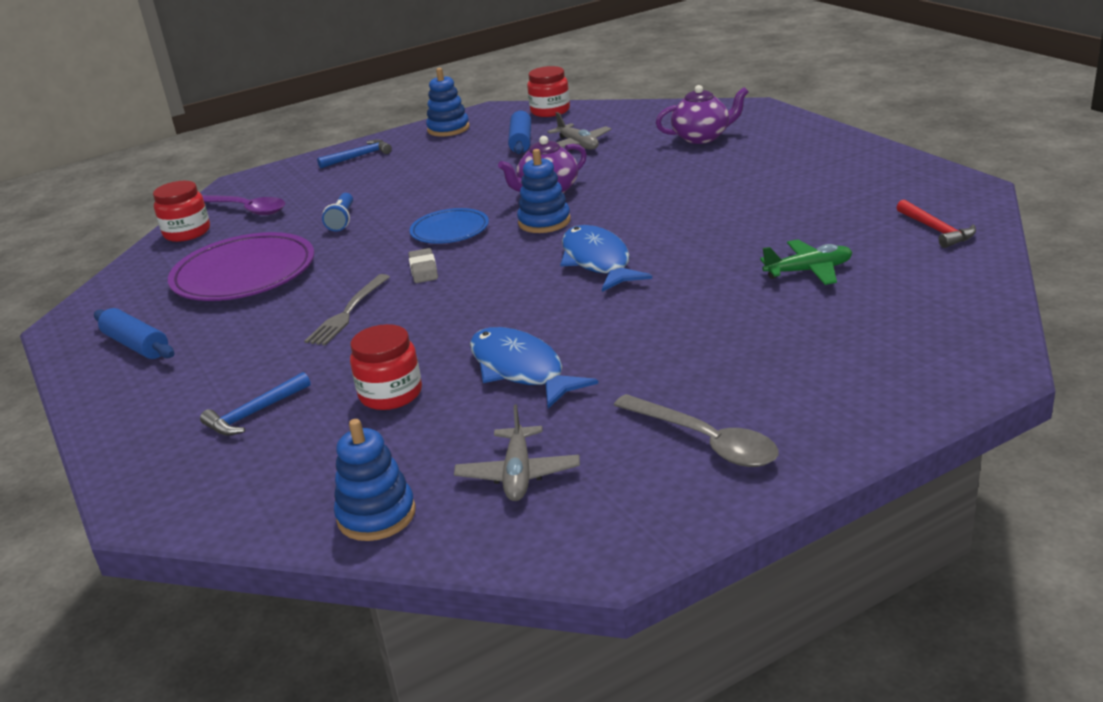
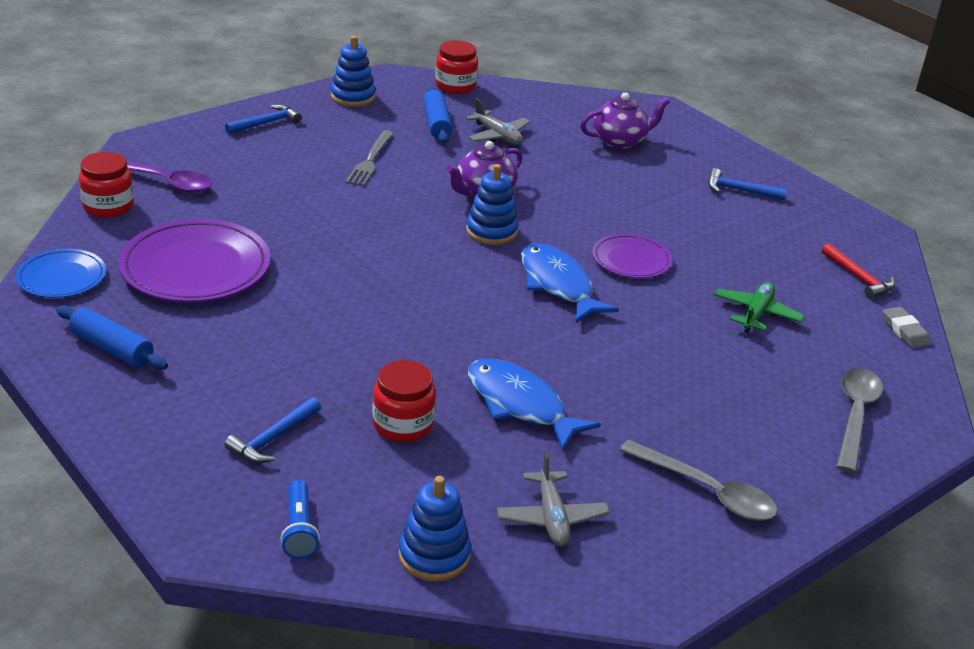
camera: 15 degrees left, 5 degrees up
grey fork [304,274,390,345] -> grey fork moved to [345,130,394,186]
blue flashlight [322,193,353,231] -> blue flashlight moved to [280,480,320,559]
grey eraser [408,248,438,283] -> grey eraser moved to [883,307,930,348]
blue plate [410,208,489,244] -> blue plate moved to [16,249,106,298]
green plane [760,239,853,285] -> green plane turned 45 degrees counterclockwise [714,282,804,333]
none -> purple plate [592,233,672,279]
none -> blue hammer [708,168,787,200]
none -> grey spoon [836,368,883,473]

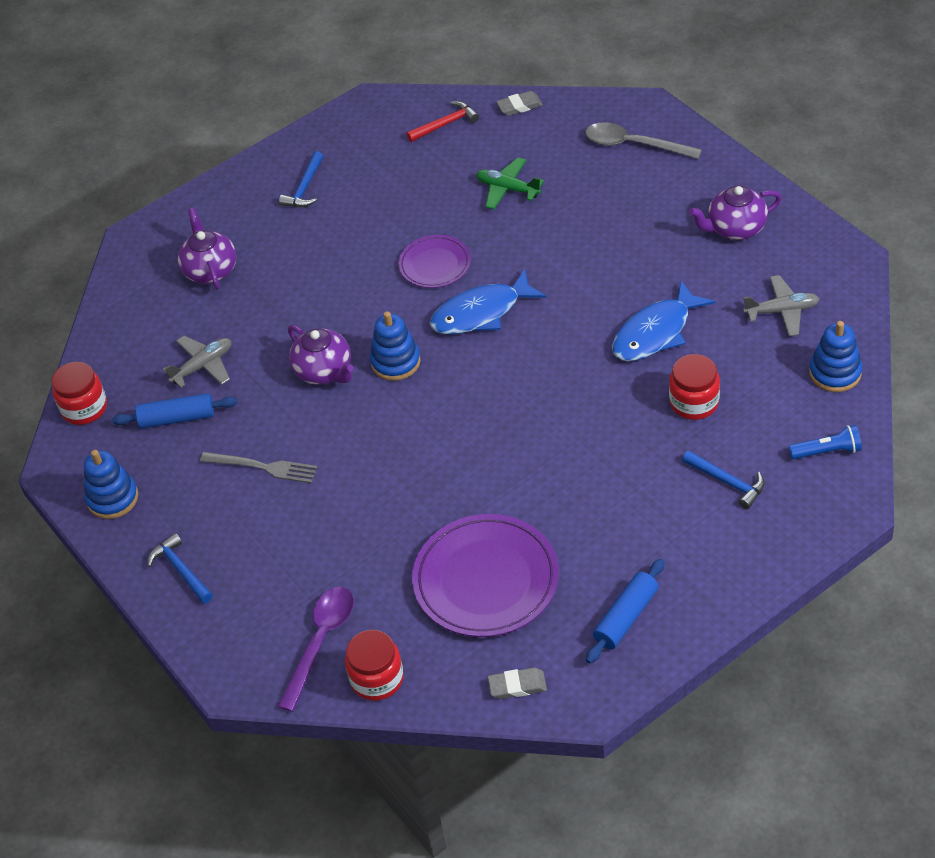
camera: 80 degrees left, 15 degrees up
blue plate [16,249,106,298] -> grey eraser [488,668,547,699]
grey spoon [619,439,778,521] -> purple teapot [689,185,782,240]

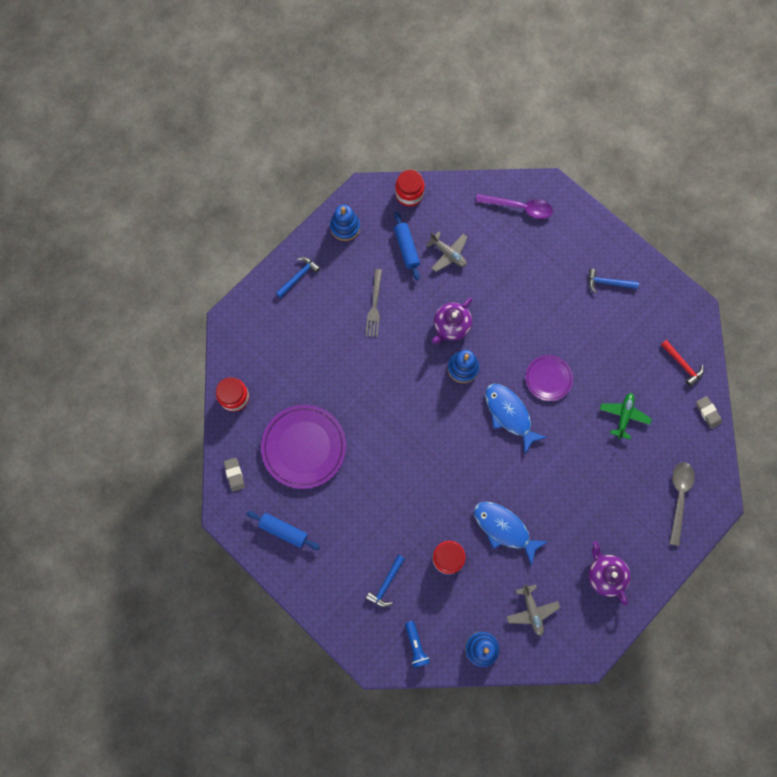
camera: 75 degrees right, 25 degrees up
purple teapot [178,208,237,290] -> none
purple spoon [278,587,354,712] -> purple spoon moved to [476,194,553,219]

